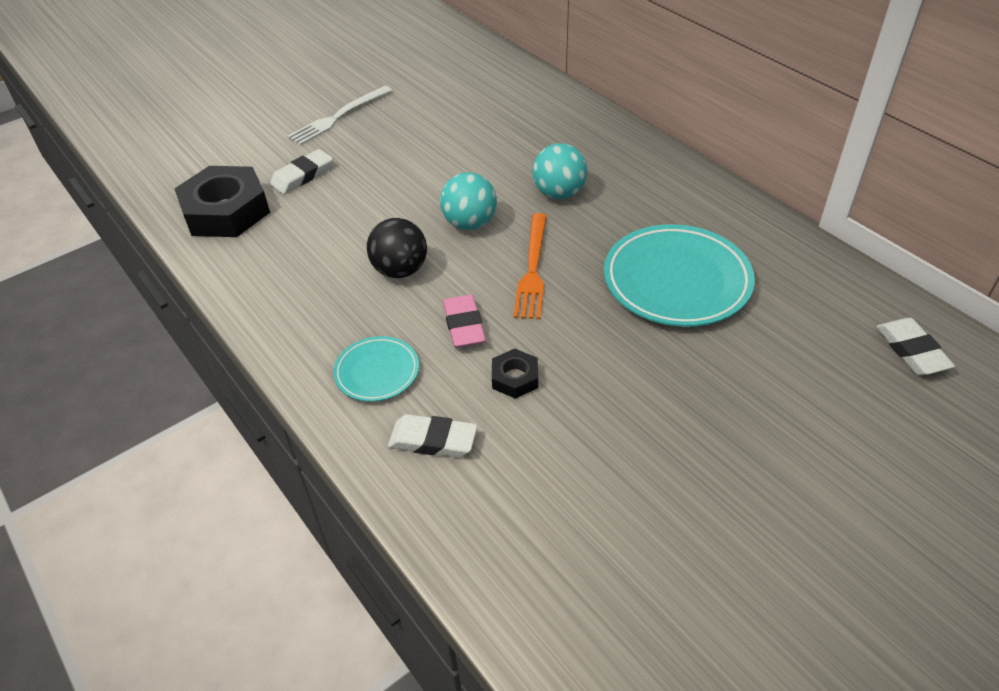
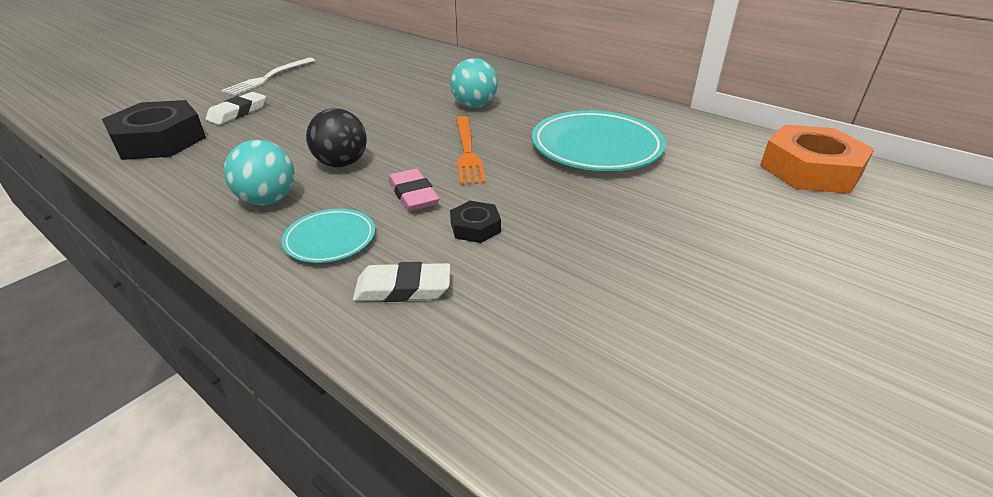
camera: 15 degrees left, 10 degrees down
turquoise ball [440,172,497,230] -> turquoise ball moved to [224,140,295,205]
white eraser [876,318,955,375] -> orange nut [760,125,875,194]

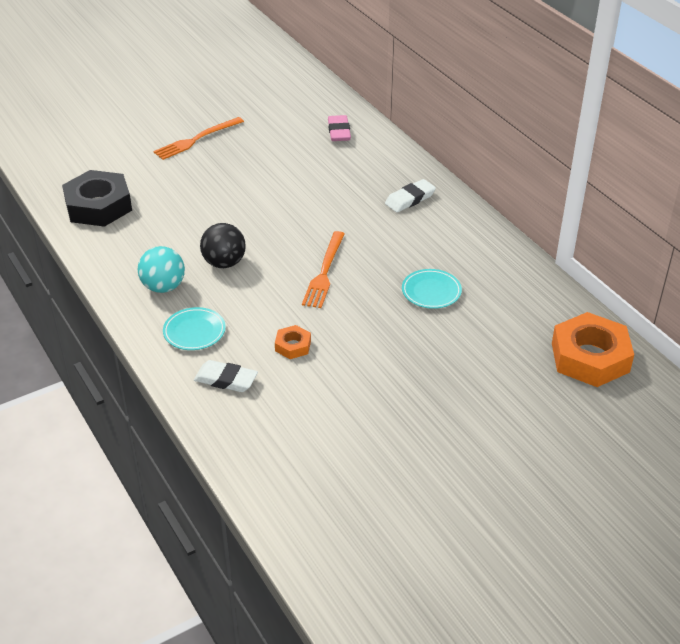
camera: 20 degrees right, 5 degrees up
white eraser [206,92,266,125] -> white eraser moved to [385,179,436,212]
white fork [221,57,315,95] -> orange fork [153,117,244,160]
pink eraser [389,169,439,211] -> pink eraser moved to [328,115,351,141]
turquoise ball [450,58,498,108] -> none
black nut [450,201,501,243] -> orange nut [275,325,311,359]
turquoise plate [532,110,666,171] -> turquoise plate [402,269,462,309], size x0.53

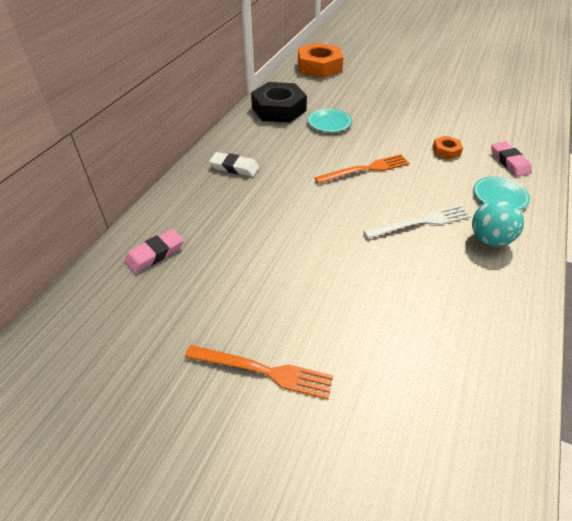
camera: 125 degrees left, 5 degrees up
black nut [62,170,132,227] -> black nut moved to [251,82,307,123]
white eraser [194,360,258,392] -> pink eraser [491,141,532,176]
black ball [200,223,246,268] -> white fork [363,205,471,239]

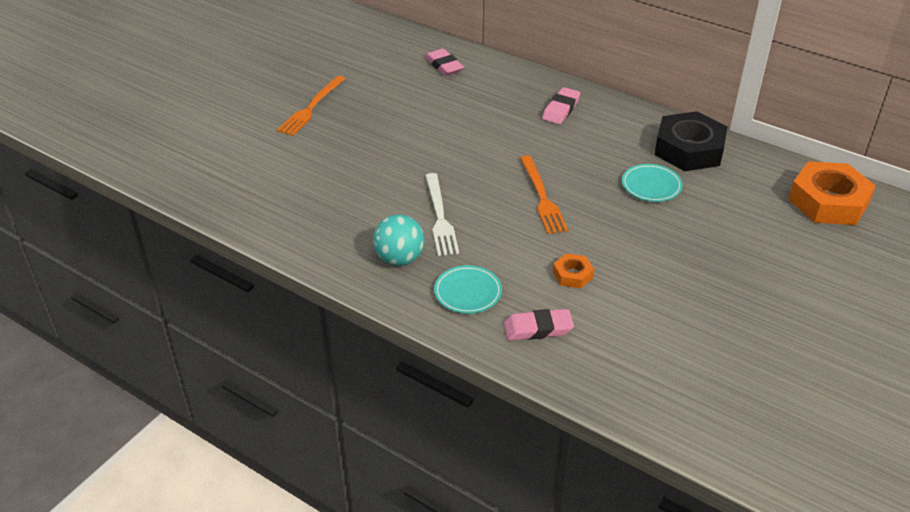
camera: 100 degrees right, 5 degrees down
white eraser [209,152,259,177] -> pink eraser [542,87,580,124]

